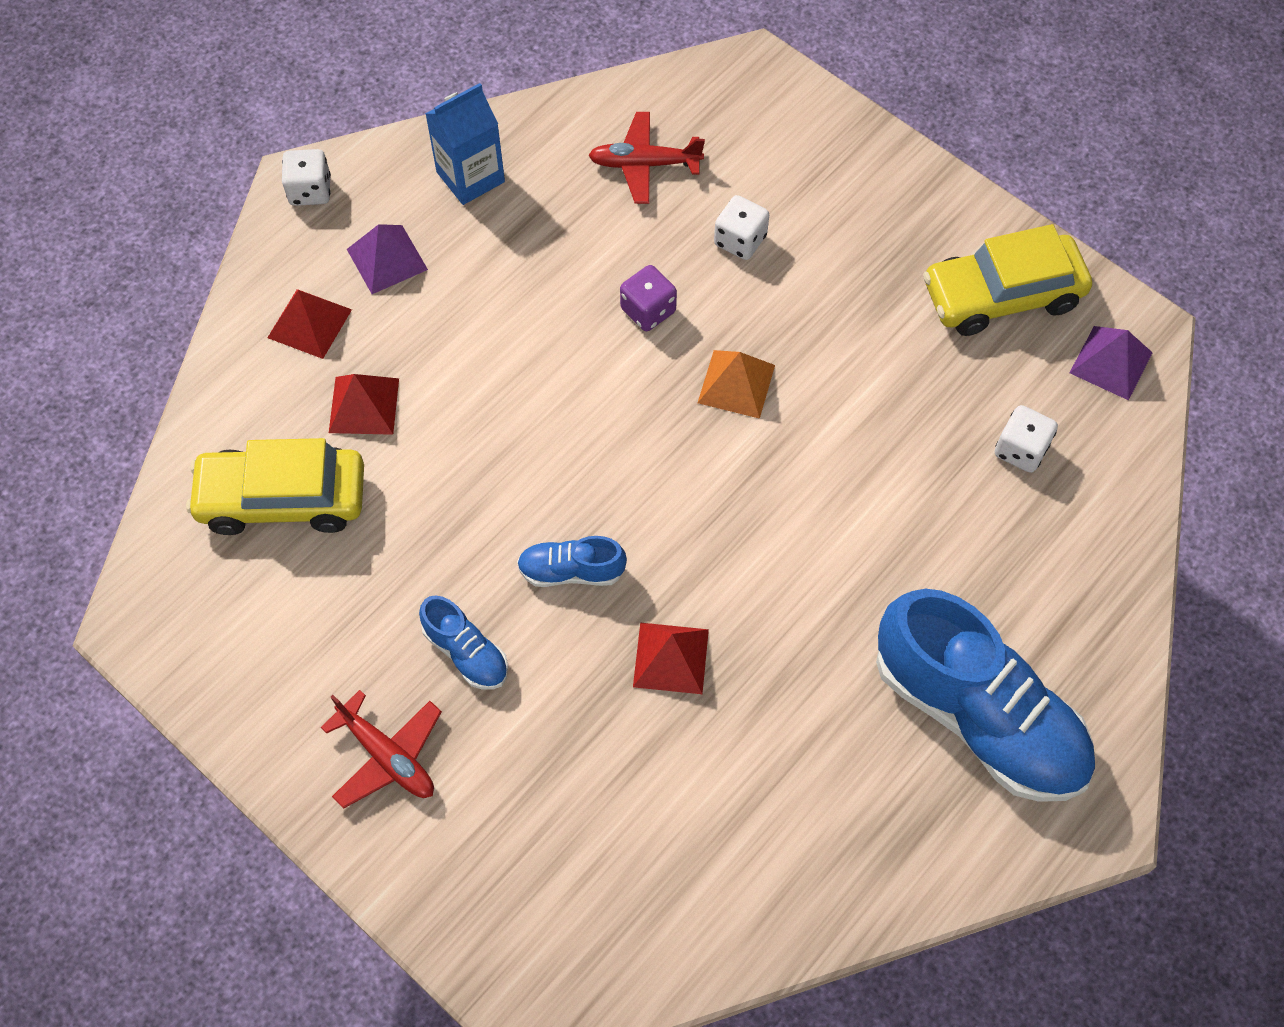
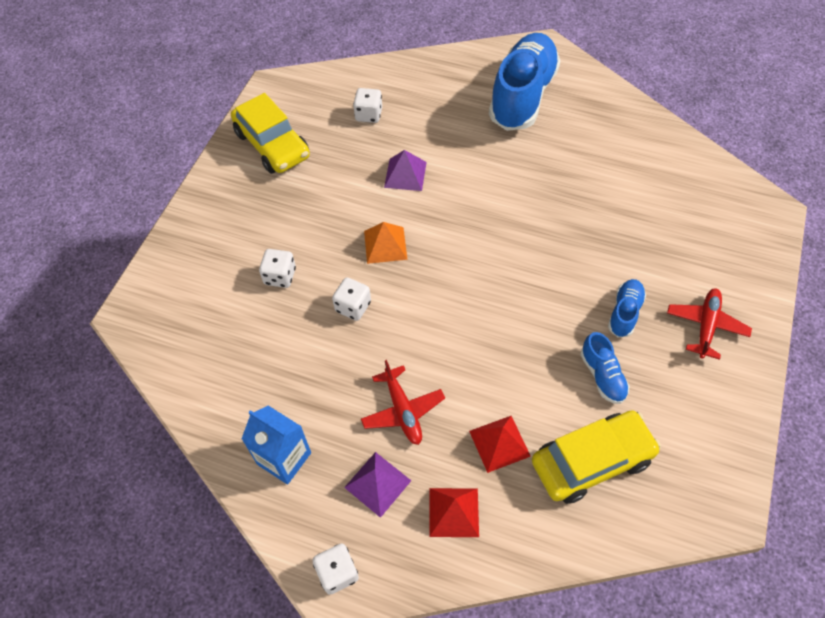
camera: 110 degrees left, 5 degrees down
yellow car [186,438,364,535] -> yellow car turned 90 degrees counterclockwise [532,410,661,504]
blue shoe [517,536,627,587] -> blue shoe moved to [581,332,629,404]
red plane [588,112,705,204] -> red plane moved to [361,360,445,445]
purple dice [620,265,677,331] -> white dice [332,278,371,321]
red pyramid [633,623,709,694] -> none
purple pyramid [1069,326,1153,400] -> purple pyramid moved to [384,150,427,191]

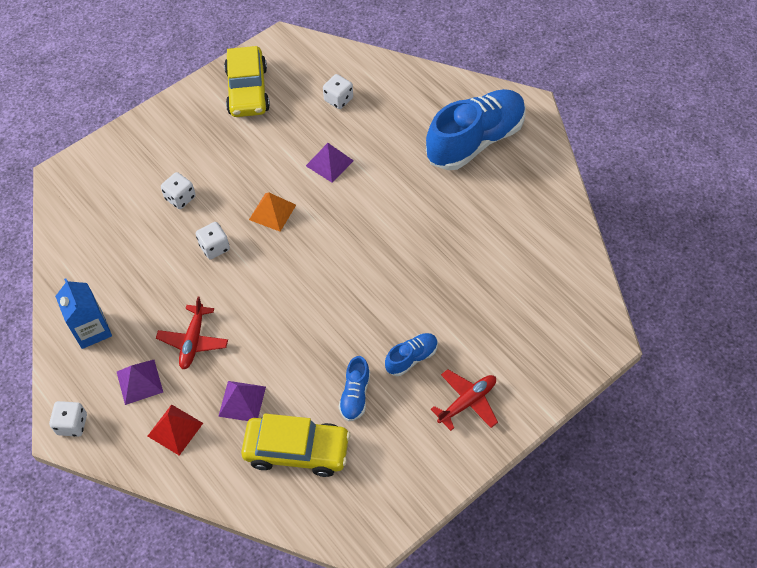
camera: 30 degrees right, 0 degrees up
red pyramid [469,416,531,473] -> purple pyramid [218,381,266,421]

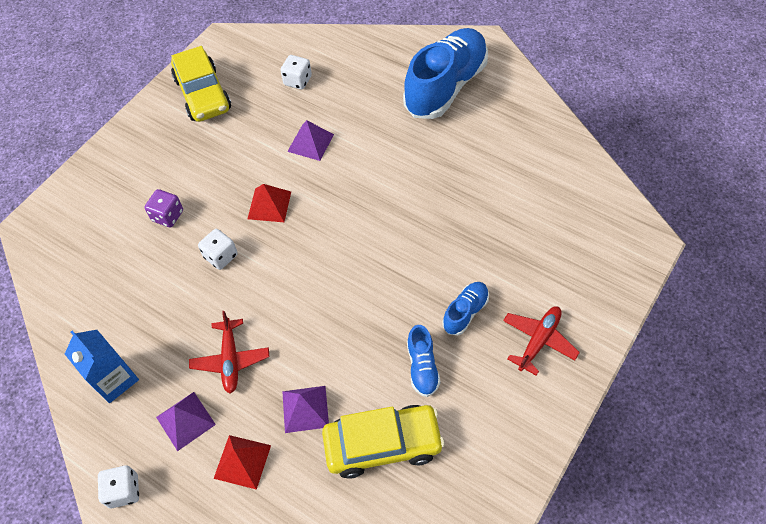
camera: 15 degrees left, 0 degrees up
white dice [161,172,196,209] -> purple dice [144,189,183,227]
orange pyramid [249,192,296,232] -> red pyramid [247,184,291,222]

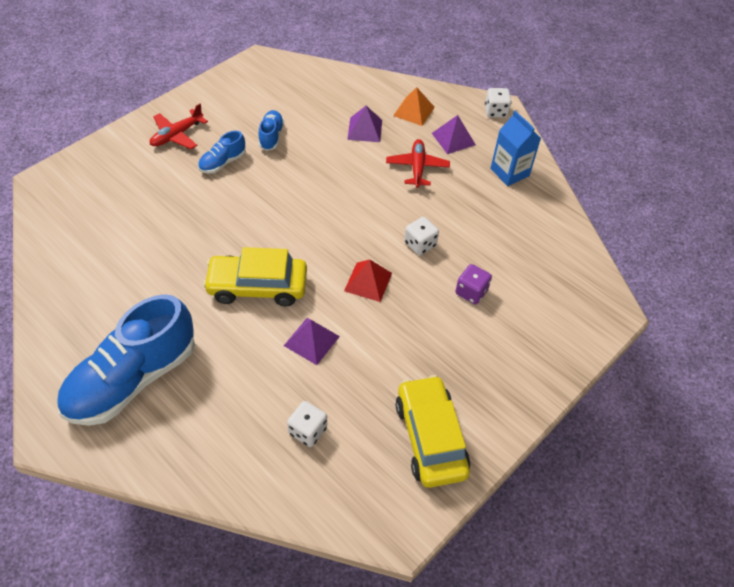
camera: 175 degrees left, 5 degrees down
red pyramid [213,435,271,490] -> orange pyramid [393,87,435,126]
yellow car [322,405,445,479] -> yellow car moved to [203,247,307,306]

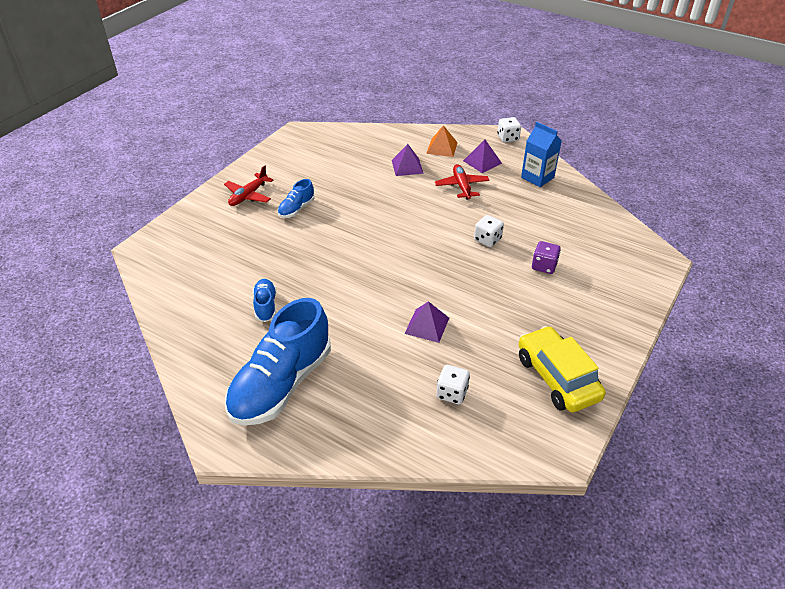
camera: 10 degrees left, 10 degrees down
yellow car [203,247,307,306] -> none
blue shoe [259,110,284,151] -> blue shoe moved to [253,279,276,322]
red pyramid [344,260,392,302] -> none

